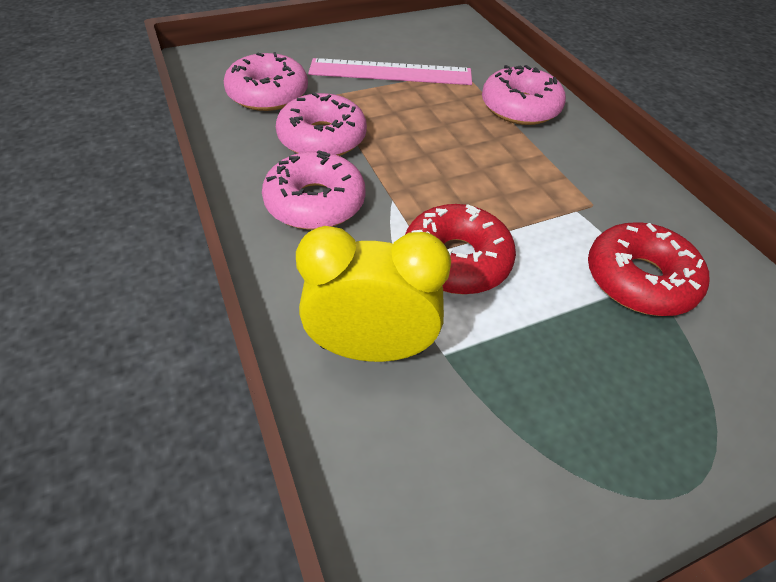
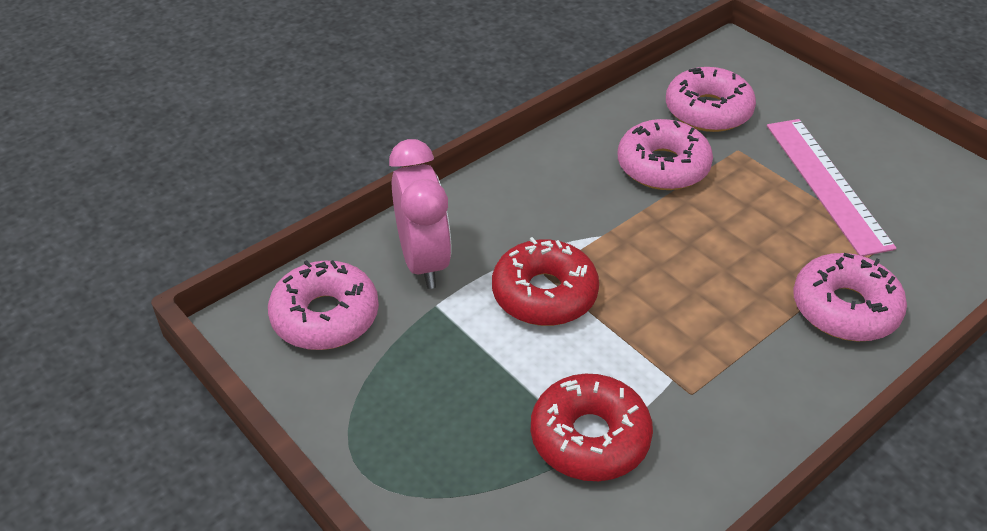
camera: 75 degrees right, 5 degrees down
pink donut [262,150,366,230] -> pink donut moved to [268,260,379,350]
yellow clock [296,226,451,362] -> pink clock [389,139,452,289]

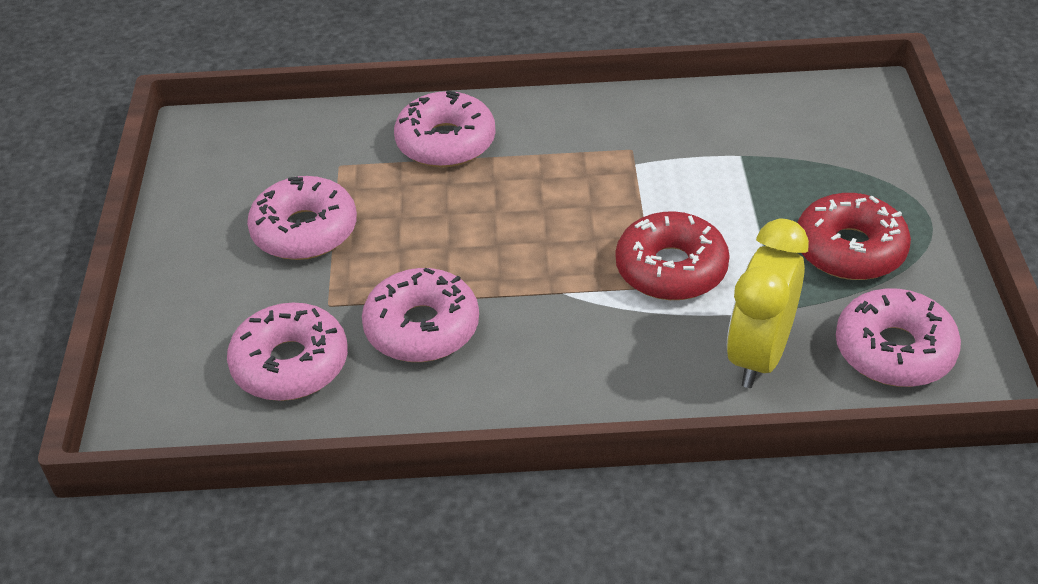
camera: 140 degrees left, 0 degrees up
pink clock [389,139,452,289] -> yellow clock [727,218,809,388]
red donut [531,374,653,481] -> red donut moved to [797,193,911,280]
pink ruler [767,119,897,256] -> pink donut [247,176,357,260]

